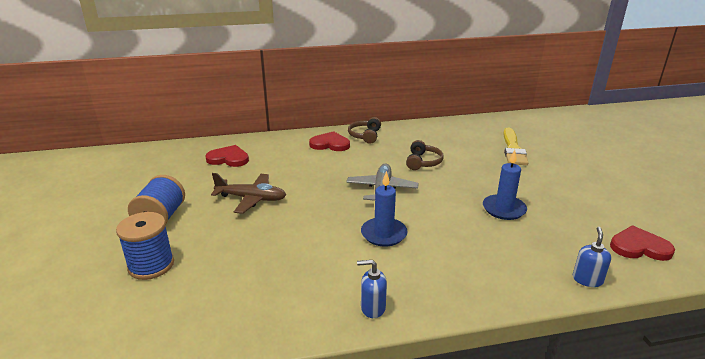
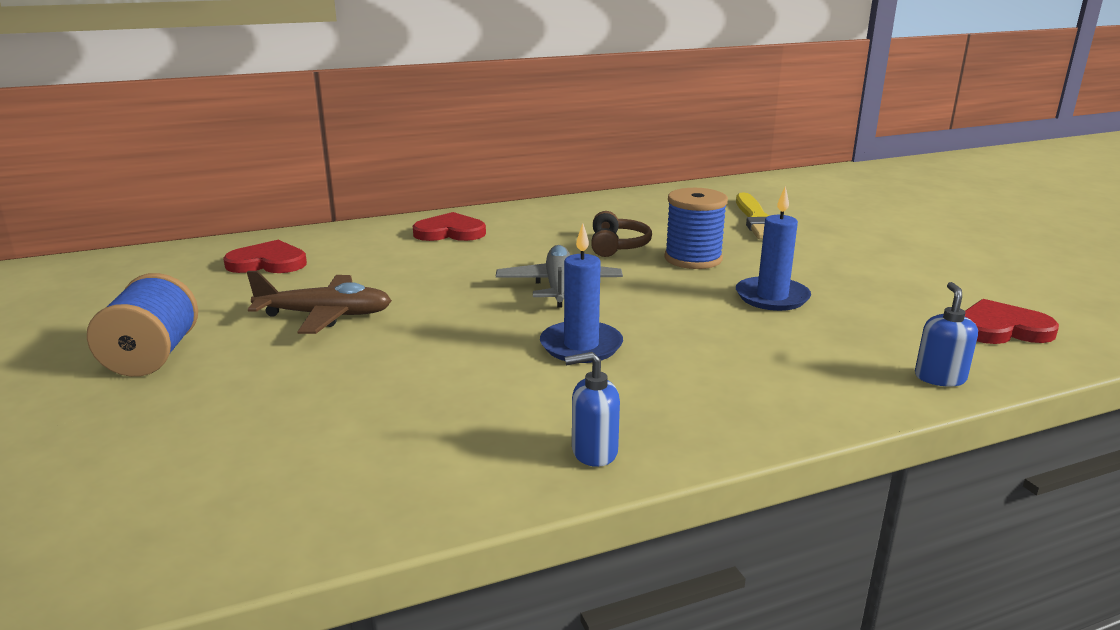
camera: 10 degrees left, 5 degrees down
blue spool [116,212,174,280] -> blue spool moved to [665,188,728,269]
brown headphones [348,117,381,144] -> none

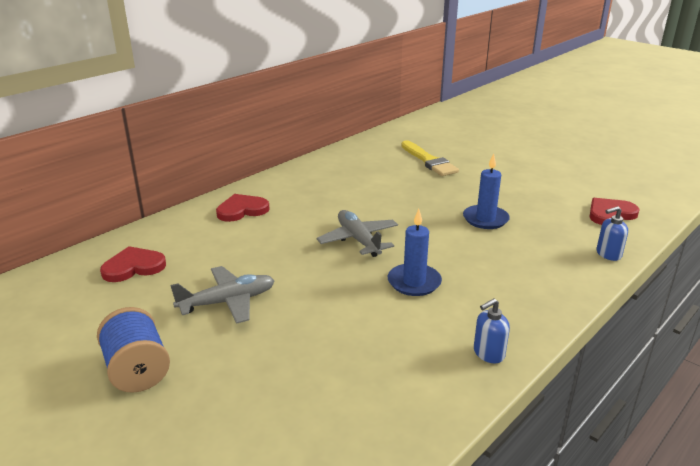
camera: 25 degrees left, 5 degrees up
brown plane [247,271,392,334] -> grey plane [170,266,275,324]
brown headphones [591,211,652,257] -> none
blue spool [665,188,728,269] -> none
blue soap dispenser [915,282,978,387] -> blue soap dispenser turned 90 degrees counterclockwise [597,206,628,261]

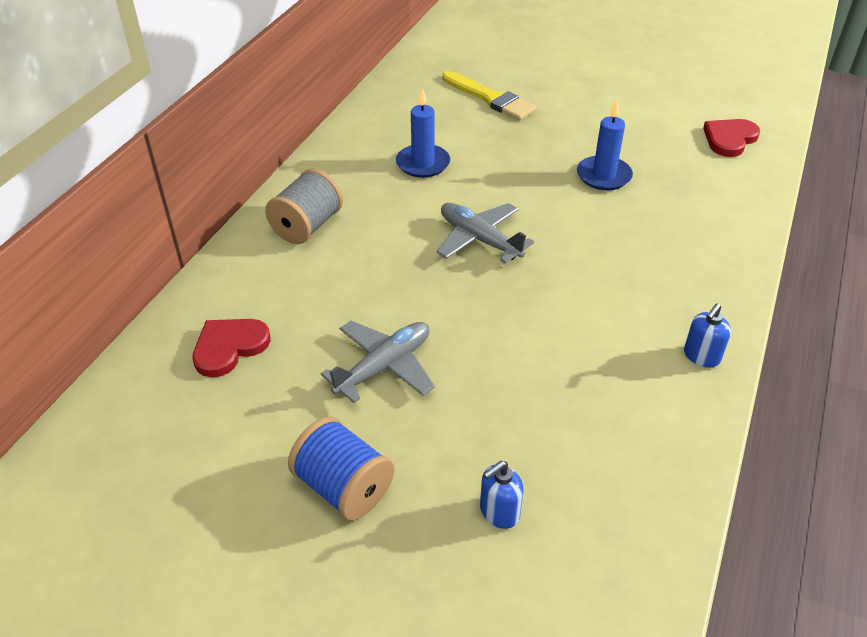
camera: 20 degrees left, 15 degrees up
red heart [216,194,270,222] -> grey spool [265,168,343,244]
blue candle [388,209,442,296] -> blue candle moved to [396,88,450,178]
blue soap dispenser [597,206,628,261] -> blue soap dispenser moved to [480,461,524,529]

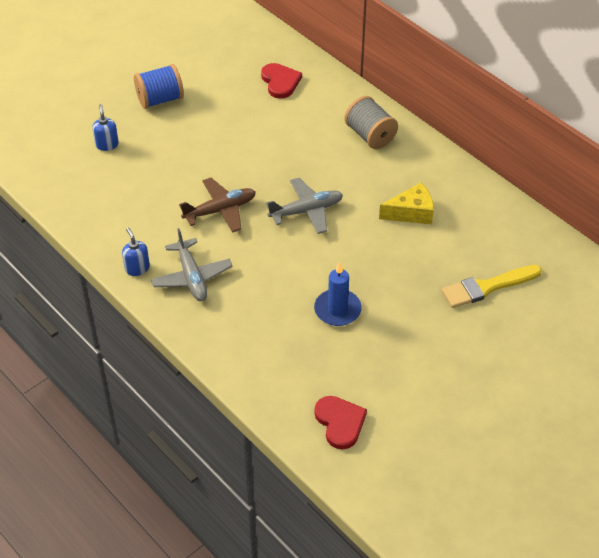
camera: 115 degrees right, 5 degrees up
grey plane [321,321,435,403] -> grey plane moved to [151,228,233,301]
blue candle [396,88,450,178] -> yellow cheese [379,183,434,224]
none -> brown plane [179,178,256,233]

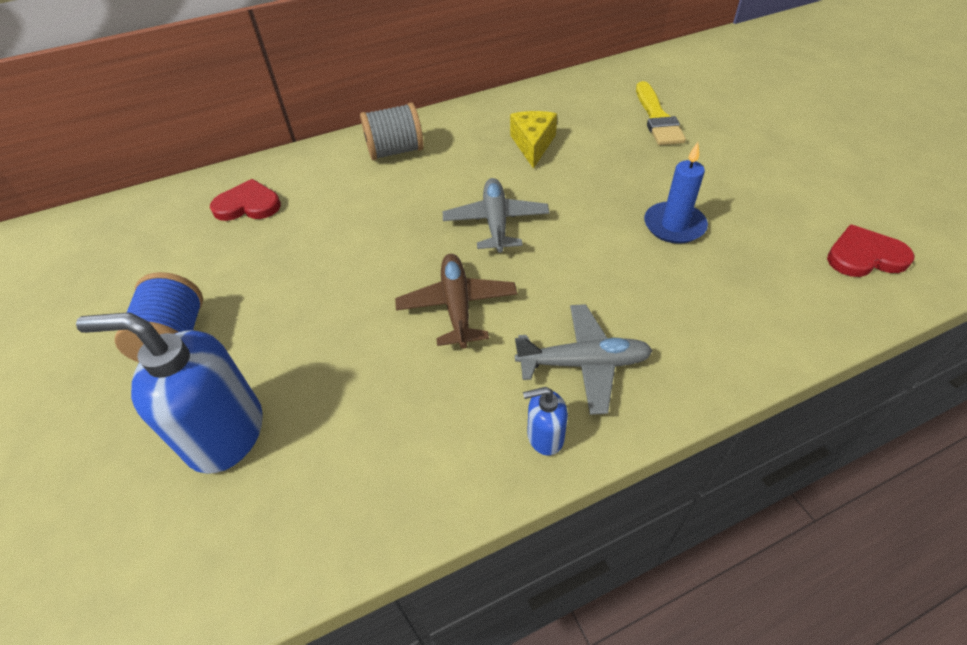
camera: 70 degrees left, 0 degrees up
blue soap dispenser [92,104,119,151] -> blue soap dispenser [76,313,262,474], size x2.11

